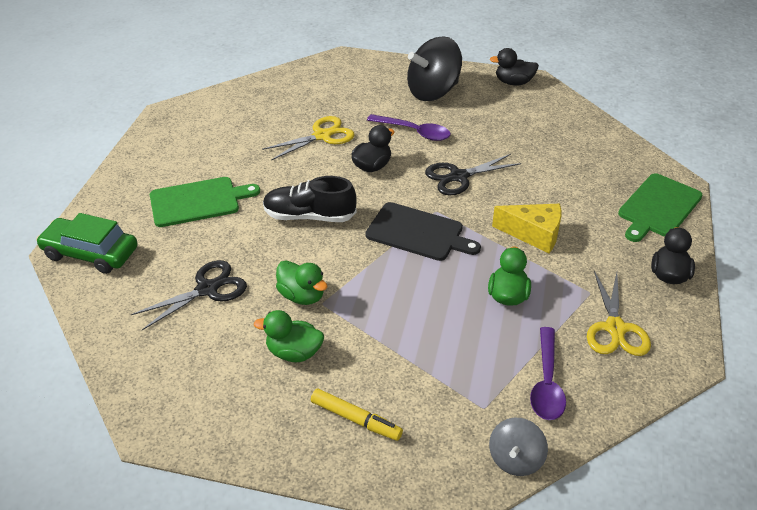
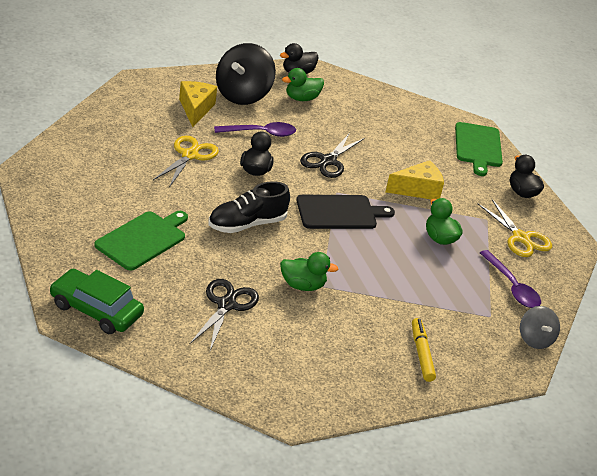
camera: 40 degrees left, 5 degrees down
green car [36,213,138,274] -> green car turned 45 degrees clockwise [49,269,144,334]
green duck [254,310,324,362] -> green duck moved to [282,68,324,101]
yellow marker [311,389,403,441] -> yellow marker turned 90 degrees counterclockwise [412,318,436,382]
none -> yellow cheese [179,81,217,127]

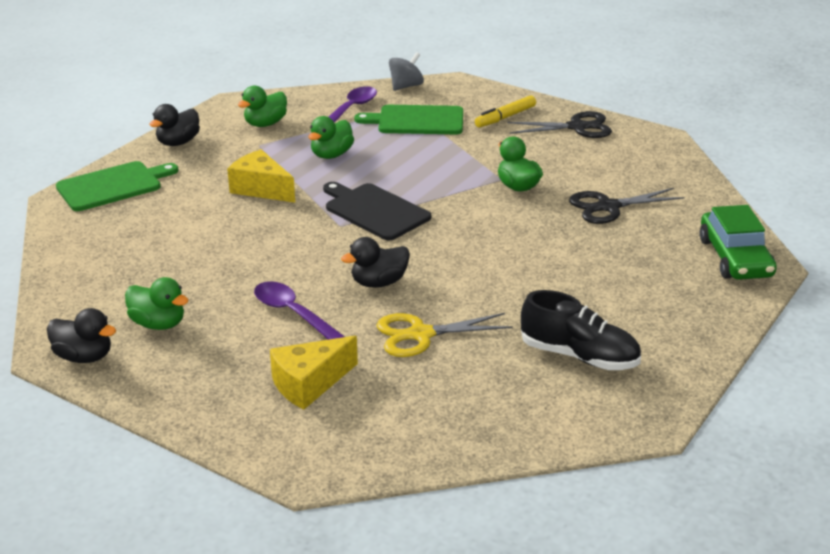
camera: 120 degrees left, 5 degrees down
green cutting board [94,211,188,271] -> green cutting board moved to [354,105,463,134]
black shoe [208,181,290,233] -> black shoe moved to [521,290,641,370]
black spinning top [216,43,276,105] -> none
black scissors [300,133,364,178] -> black scissors moved to [507,111,612,138]
yellow scissors [477,199,552,257] -> green duck [238,86,287,127]

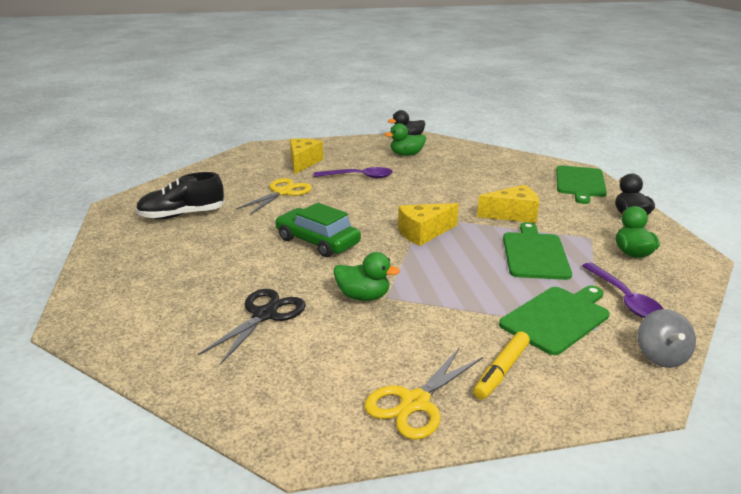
camera: 135 degrees right, 5 degrees down
green duck [308,116,354,159] -> green cutting board [503,222,572,280]
black cutting board [323,182,431,240] -> yellow cheese [398,203,459,246]
black duck [341,237,410,288] -> none
yellow marker [475,95,536,128] -> yellow marker turned 150 degrees counterclockwise [473,332,530,400]
black scissors [507,111,612,138] -> yellow scissors [364,347,483,440]
green car [699,205,777,280] -> green car moved to [275,203,361,257]

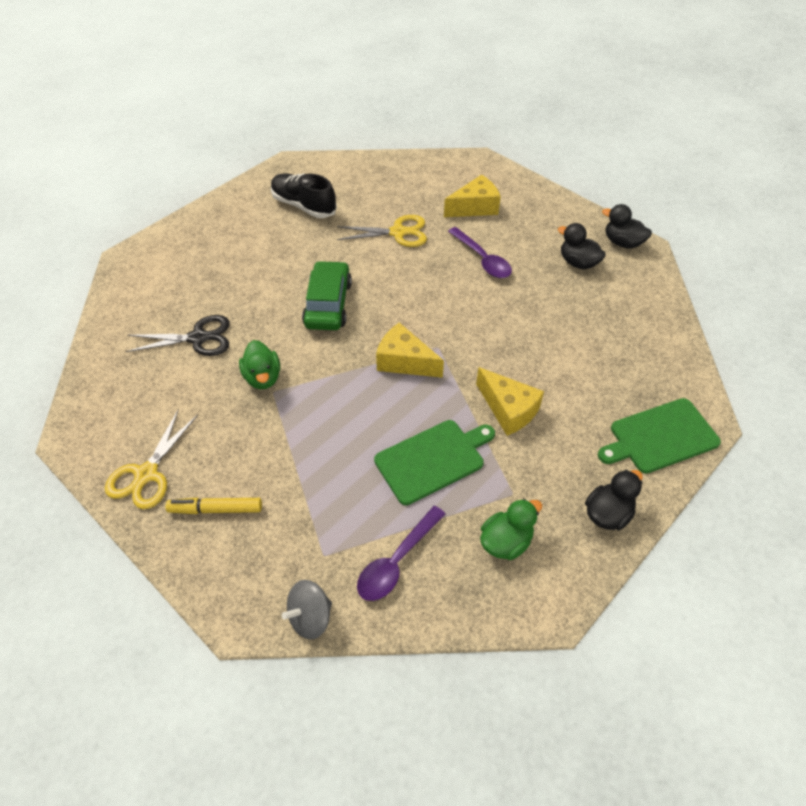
camera: 55 degrees right, 25 degrees up
yellow scissors [364,347,483,440] -> yellow scissors turned 75 degrees counterclockwise [105,409,198,509]
green duck [385,123,426,156] -> black duck [558,223,606,269]
green cutting board [499,286,610,355] -> none

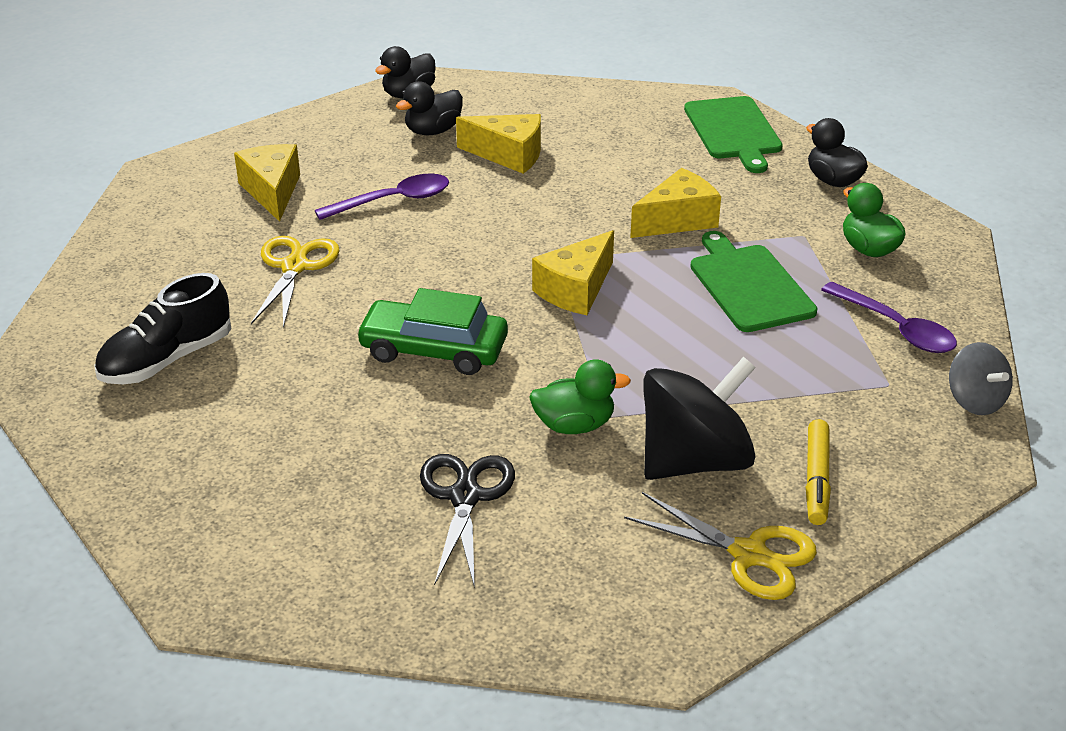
camera: 80 degrees left, 15 degrees down
none -> yellow cheese [456,114,541,174]
none -> black spinning top [643,357,756,480]

